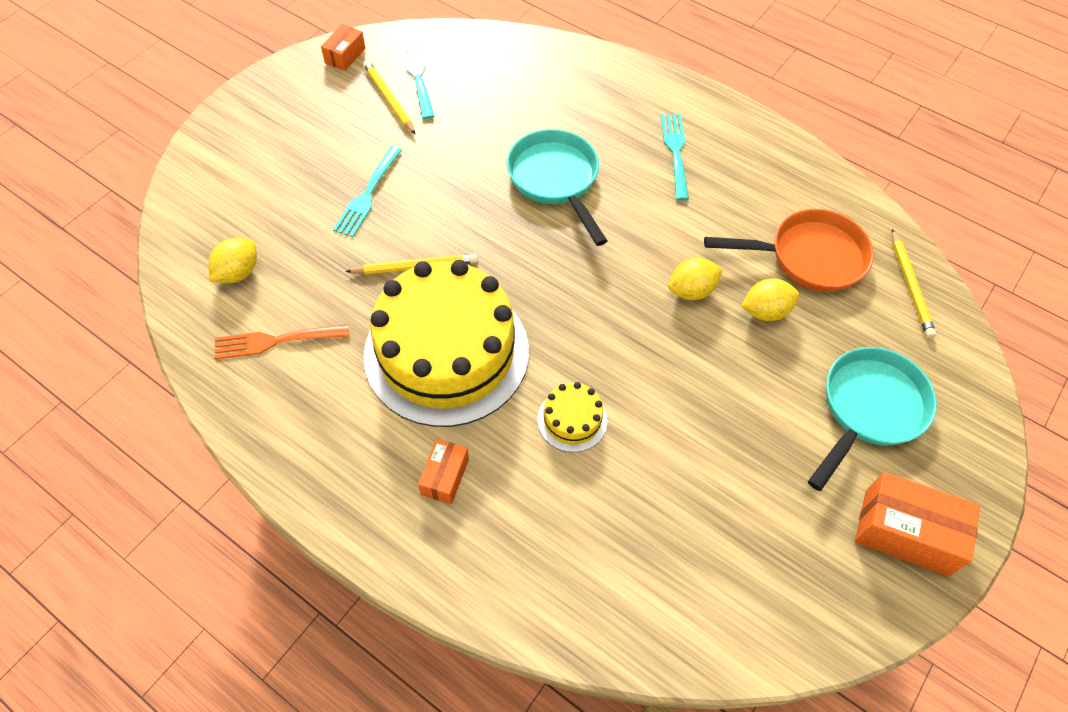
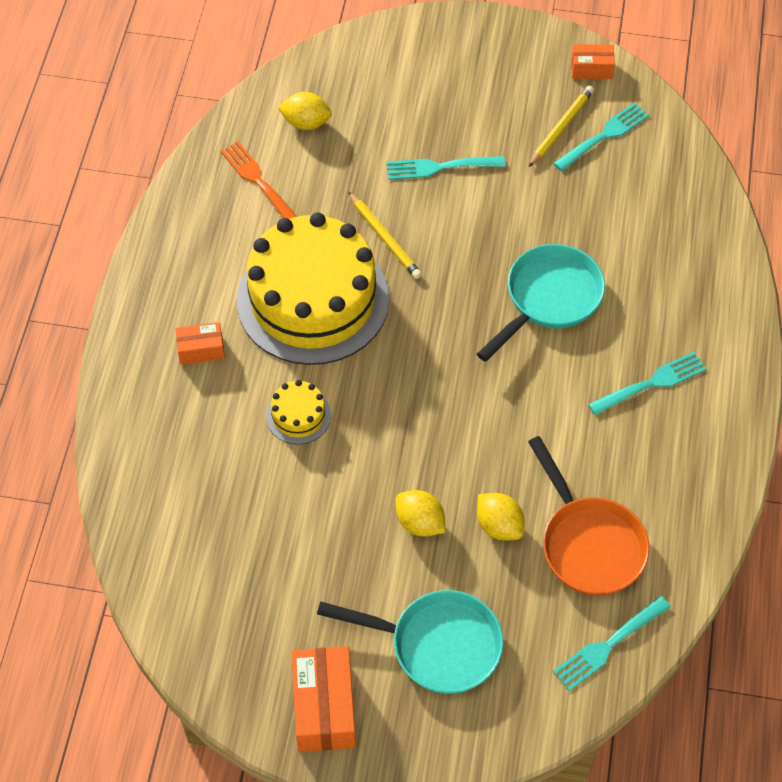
camera: 65 degrees right, 0 degrees up
yellow lemon [668,258,723,300] -> yellow lemon moved to [395,490,446,536]
yellow pencil [892,229,936,338] -> turquoise fork [553,596,671,691]

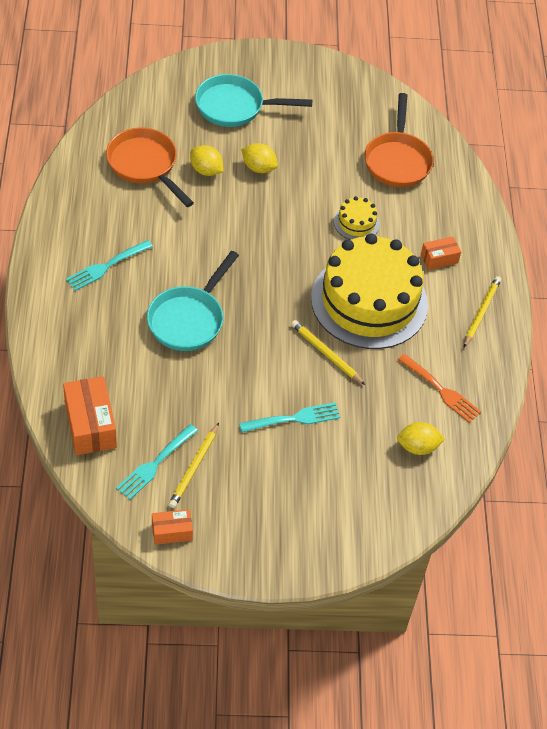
camera: 165 degrees right, 5 degrees down
orange box [292,646,356,752] -> orange box moved to [63,376,117,455]
turquoise fork [553,596,671,691] -> none
none -> orange pan [365,93,434,188]
none -> yellow pencil [464,276,501,348]

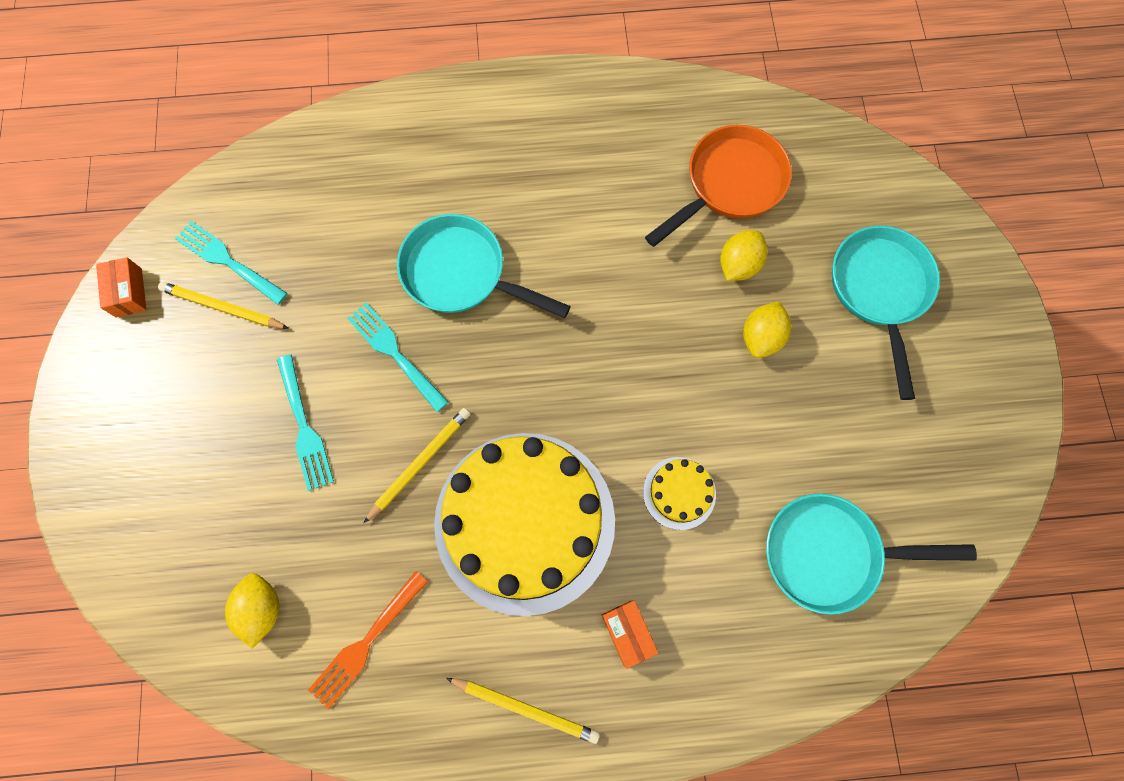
camera: 90 degrees right, 20 degrees up
orange box [63,376,117,455] -> none
turquoise fork [66,240,153,291] -> turquoise fork moved to [347,303,449,412]
orange pan [365,93,434,188] -> turquoise pan [766,493,977,615]

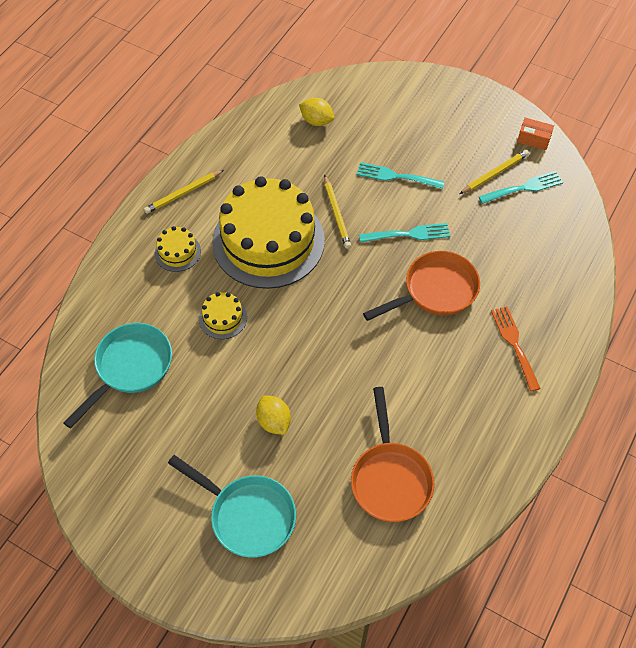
camera: 125 degrees right, 15 degrees down
orange fork [308,571,428,709] -> orange fork moved to [491,306,541,391]
turquoise pan [397,214,571,318] -> orange pan [363,251,480,321]
orange box [602,600,659,669] -> yellow cake [155,226,201,272]
yellow lemon [720,230,768,281] -> none

